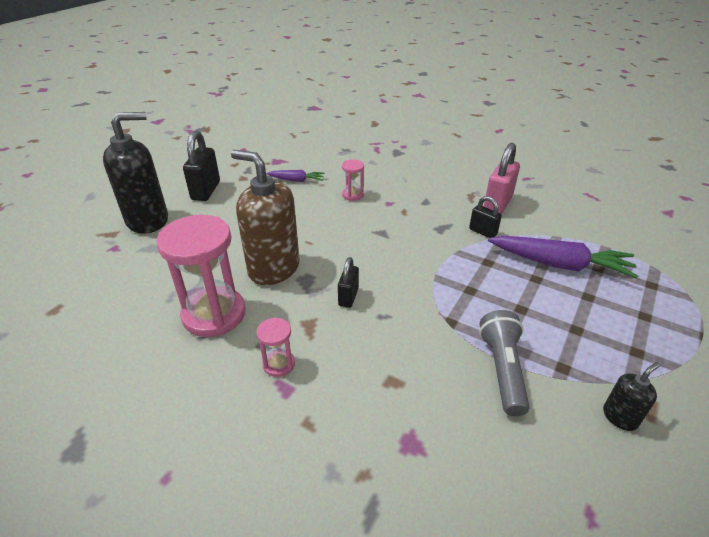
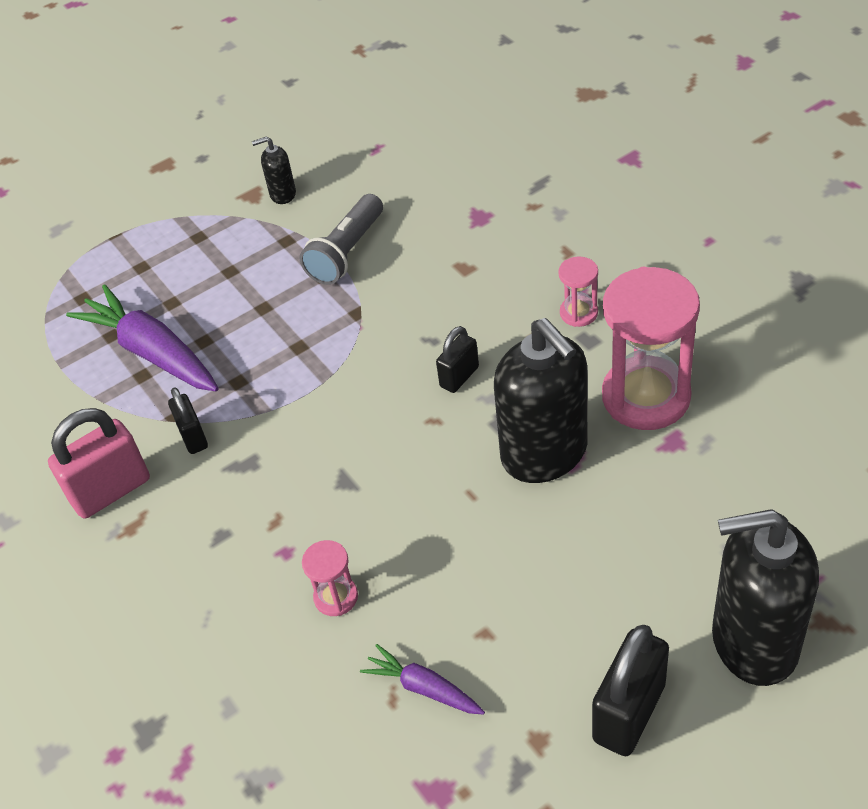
camera: 150 degrees left, 10 degrees up
brown soap dispenser [231,150,300,285] -> black soap dispenser [494,318,587,483]

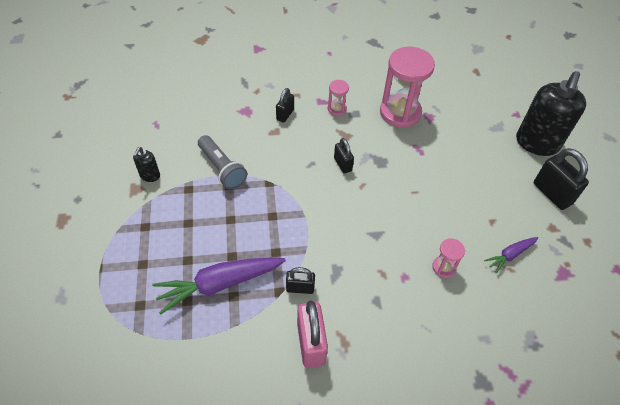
camera: 70 degrees left, 5 degrees up
black soap dispenser [494,318,587,483] -> none
none -> black padlock [276,88,294,122]

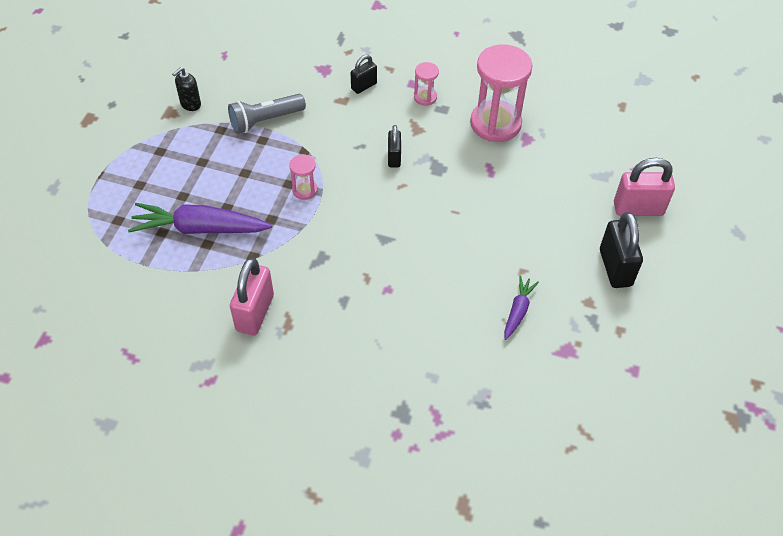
camera: 25 degrees right, 0 degrees up
grey flashlight [198,135,247,189] -> grey flashlight turned 75 degrees clockwise [228,94,306,134]
black padlock [286,267,315,294] -> none
pink hourglass [432,238,465,278] -> pink hourglass moved to [289,154,318,200]
purple carrot [484,237,538,273] -> purple carrot turned 120 degrees clockwise [504,276,539,340]
black soap dispenser [516,71,586,156] -> pink padlock [614,158,675,216]

